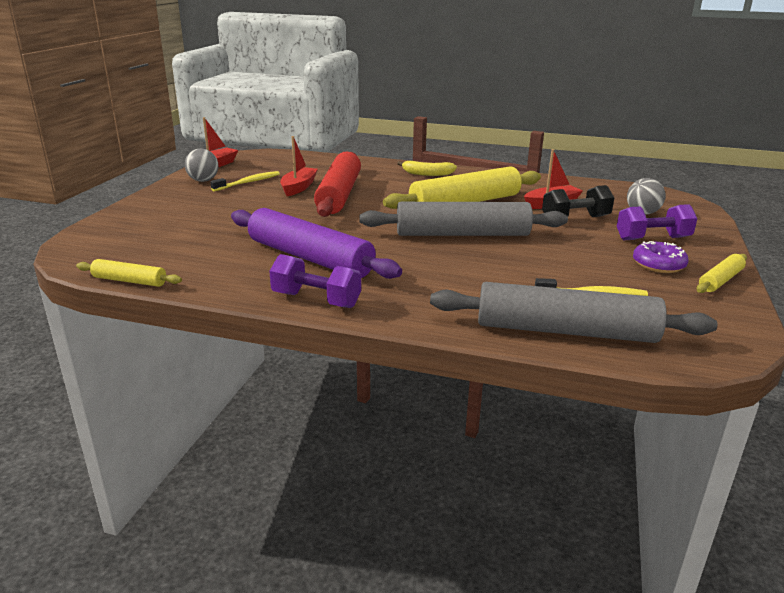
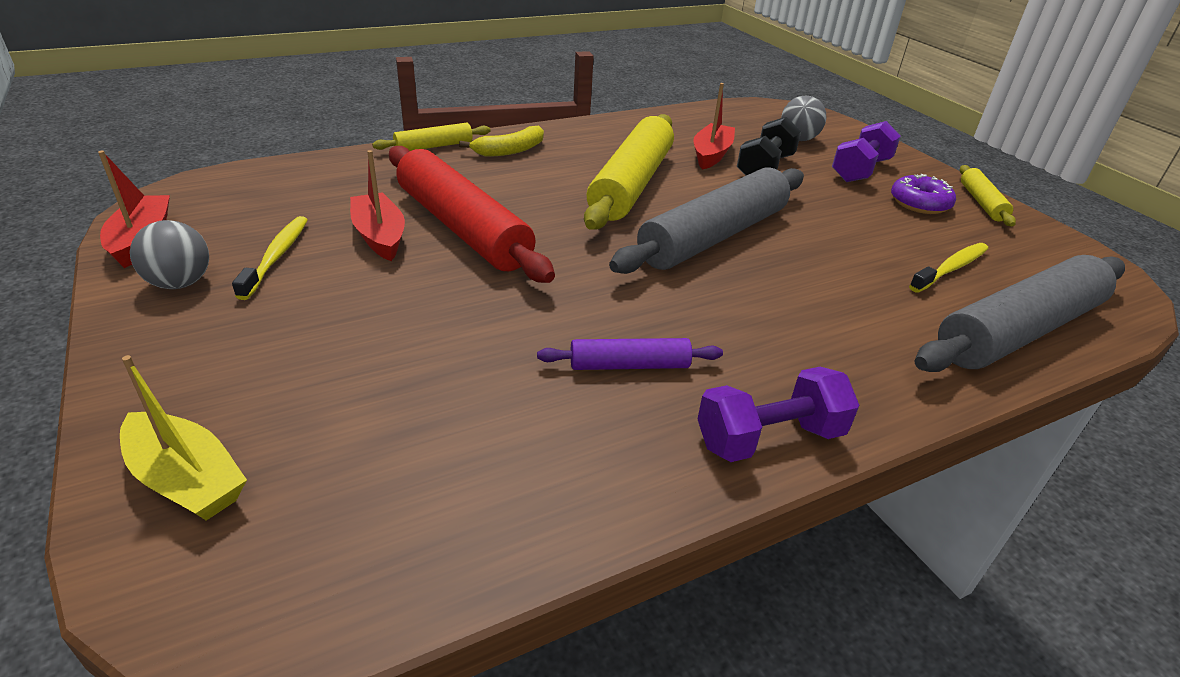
camera: 45 degrees left, 10 degrees up
yellow rolling pin [76,259,182,287] -> yellow rolling pin moved to [372,123,491,151]
purple rolling pin [231,208,402,279] -> purple rolling pin [537,338,723,370], size x0.48
none -> yellow boat [120,355,247,521]

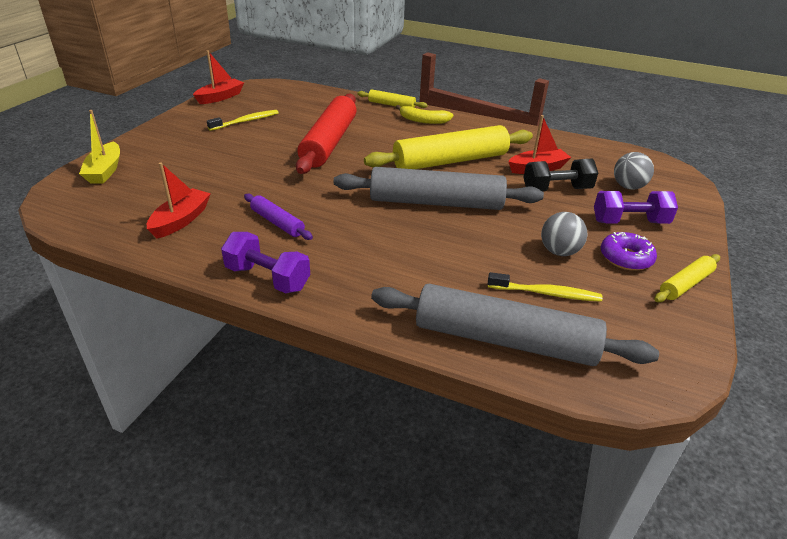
camera: 50 degrees right, 0 degrees up
grey ball [130,220,209,289] -> grey ball moved to [541,212,587,256]
red boat [350,150,405,261] -> red boat moved to [147,163,211,239]

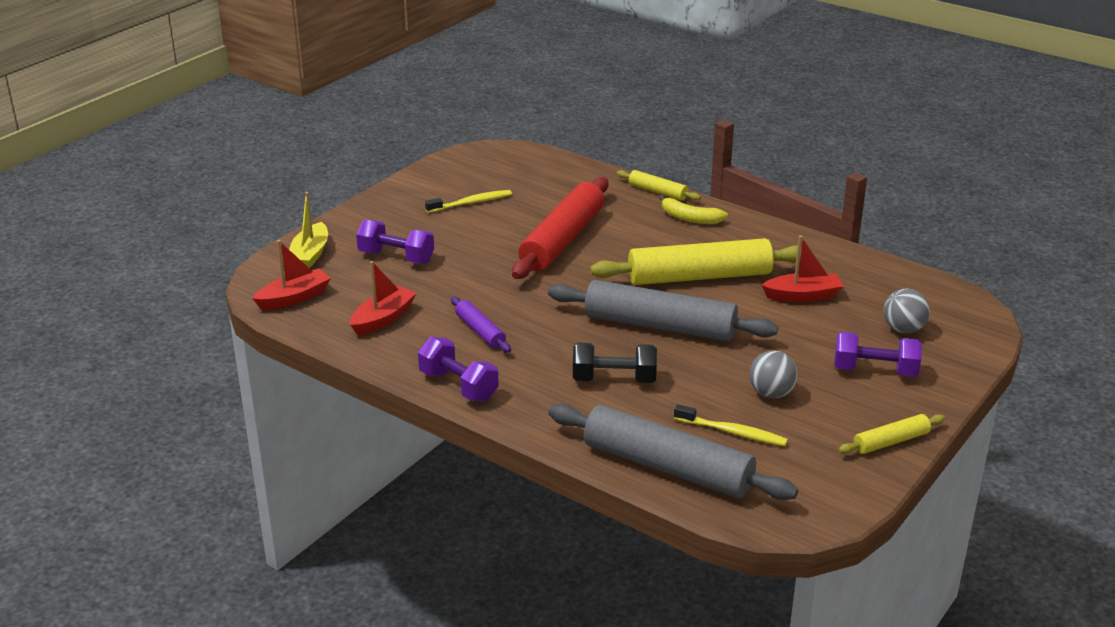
camera: 15 degrees right, 5 degrees down
red boat [193,50,244,104] -> red boat moved to [252,240,331,310]
black dumbbell [523,159,598,192] -> black dumbbell moved to [573,343,657,383]
purple donut [601,232,657,271] -> none
none -> purple dumbbell [356,219,434,264]

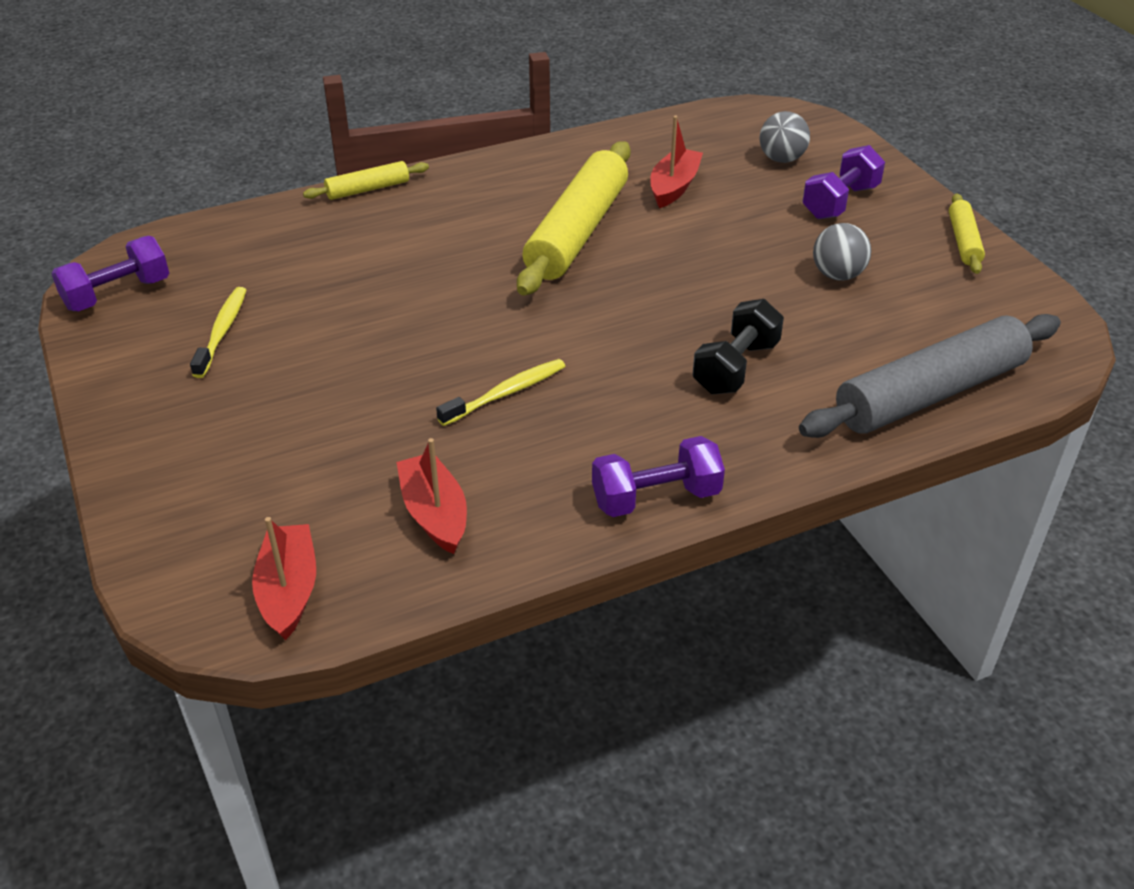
camera: 60 degrees left, 10 degrees up
yellow boat [289,192,328,268] -> none
purple dumbbell [356,219,434,264] -> purple dumbbell moved to [51,236,169,311]
purple rolling pin [451,297,511,353] -> none
red rolling pin [512,177,608,279] -> none
grey rolling pin [548,280,778,341] -> none
yellow banana [659,195,728,224] -> none
yellow toothbrush [674,404,788,446] -> yellow toothbrush moved to [436,359,565,426]

